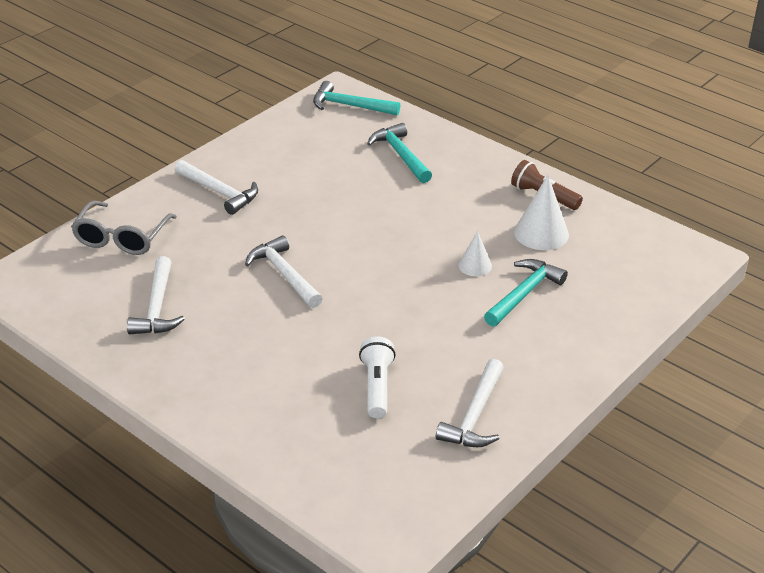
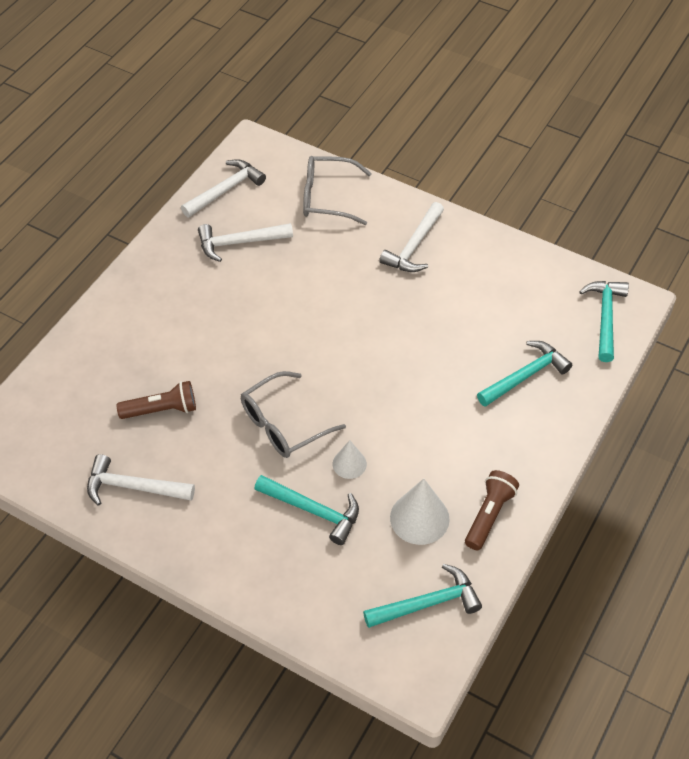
camera: 80 degrees right, 15 degrees up
white hammer [245,235,323,308] -> white hammer moved to [181,159,266,217]
white flashlight [359,336,396,418] -> brown flashlight [116,381,196,419]
none -> grey glasses [241,371,346,458]
none -> turquoise hammer [363,564,482,628]

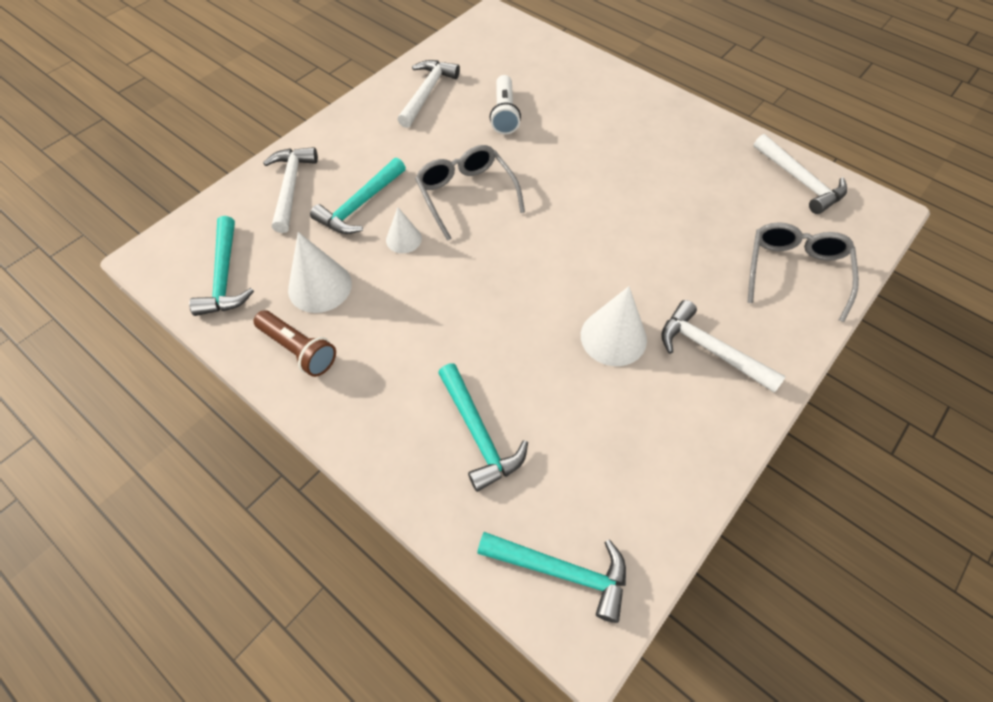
camera: 100 degrees right, 5 degrees up
brown flashlight [116,381,196,419] -> white flashlight [490,75,521,135]
white hammer [198,223,293,262] -> white hammer moved to [263,147,318,233]
none -> white cone [581,286,647,366]

